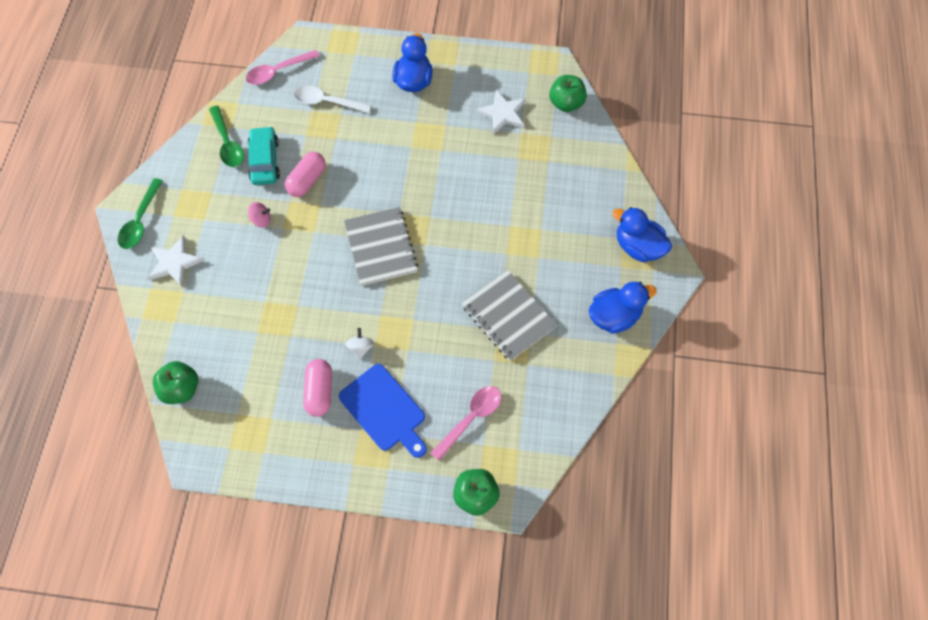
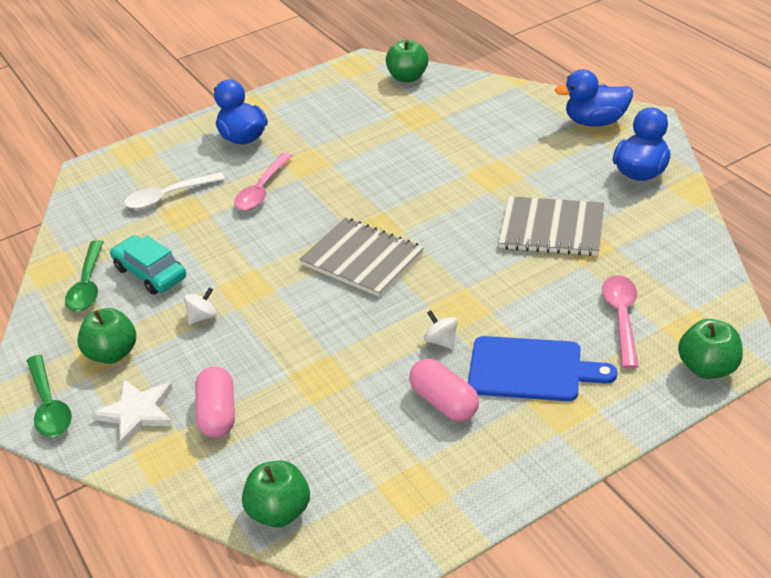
camera: 35 degrees left, 25 degrees down
green spoon [209,106,244,167] -> green spoon turned 60 degrees clockwise [65,240,104,311]
pink spoon [246,50,320,85] -> pink spoon moved to [234,153,293,211]
pink spinning top [248,202,271,228] -> white spinning top [184,287,217,325]
pink capsule [285,152,326,197] -> pink capsule moved to [195,367,235,438]
white star [476,90,526,135] -> none
none -> green apple [77,308,136,364]

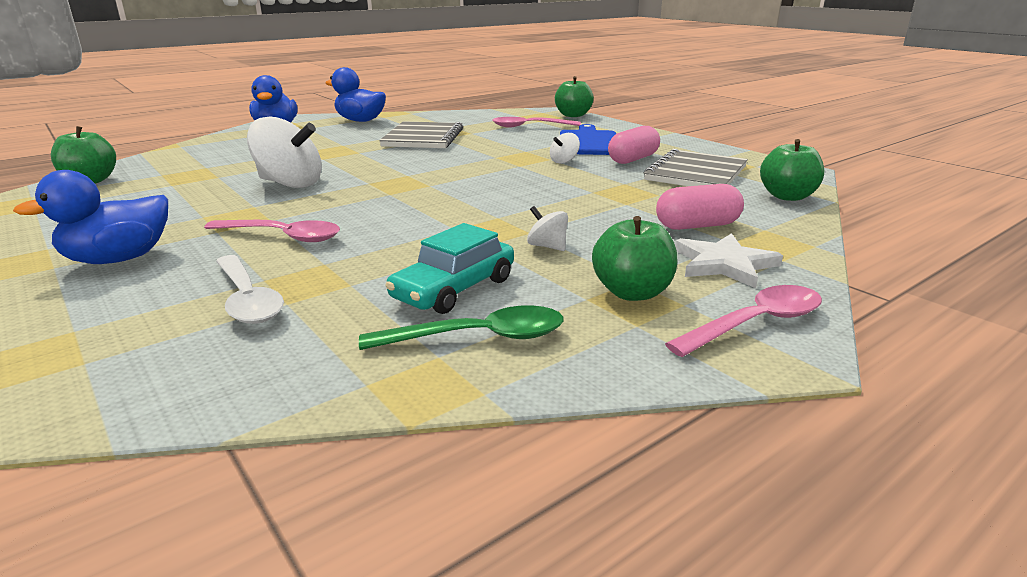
camera: 100 degrees left, 15 degrees down
green spoon [27,355,72,437] -> pink spoon [665,285,822,357]
grey notebook [299,218,423,297] -> grey notebook moved to [644,149,748,186]
none -> white spinning top [247,117,322,188]

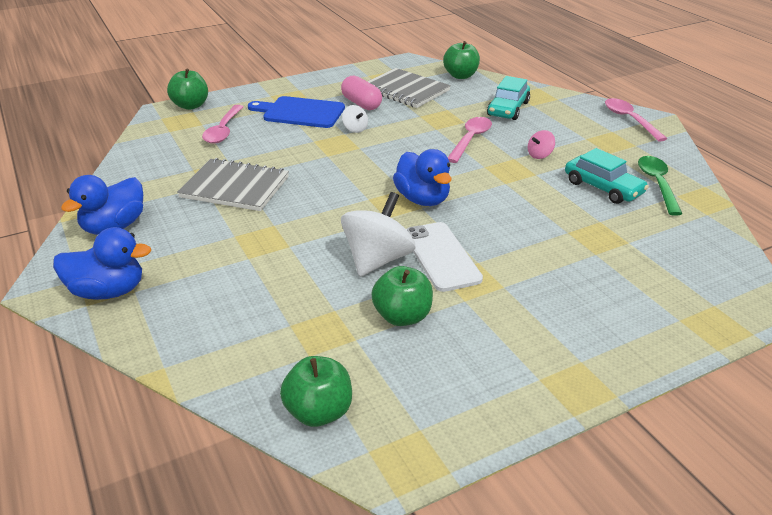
camera: 80 degrees left, 10 degrees up
blue duck [13,170,168,264] -> blue duck moved to [393,149,452,206]
pink spoon [204,220,340,242] -> pink spoon moved to [448,117,492,163]
white spoon [216,255,284,324] -> none
white spinning top [527,206,568,251] -> pink spinning top [528,130,555,159]
green apple [592,216,677,301] -> green apple moved to [371,266,433,326]
pink capsule [656,184,744,230] -> turquoise car [487,76,530,120]
white star [675,233,783,288] -> none
none -> white phone [406,222,483,292]

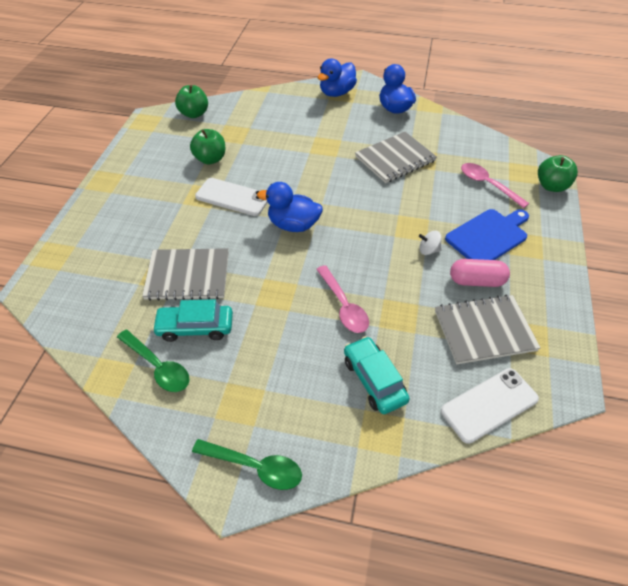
camera: 130 degrees right, 15 degrees up
white spinning top [341,192,415,277] -> none
green apple [443,41,480,79] -> white phone [441,368,539,444]
pink spinning top [528,130,555,159] -> none
pink spoon [605,98,667,142] -> green spoon [192,439,302,490]
none -> grey notebook [142,248,229,301]

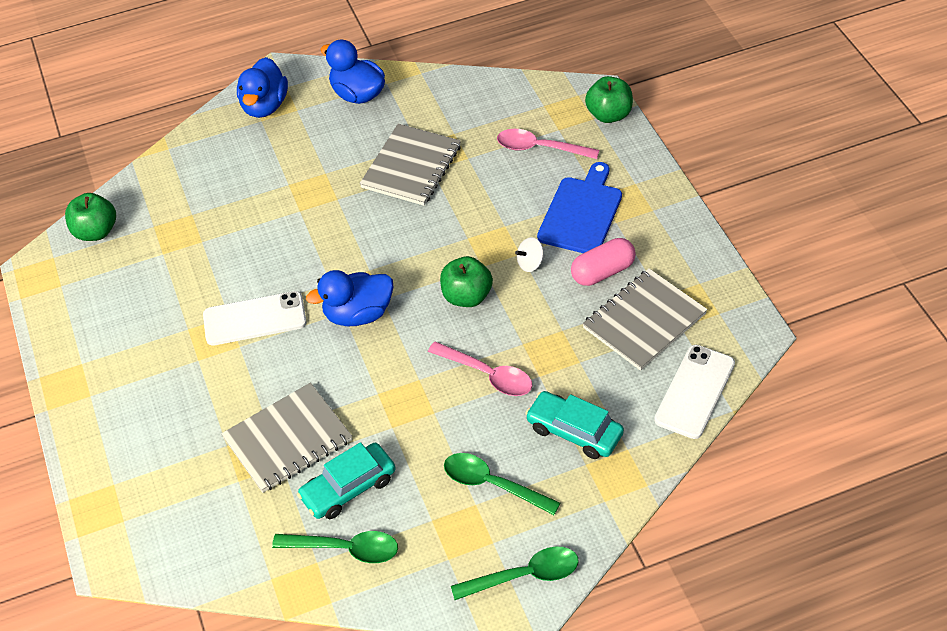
camera: 30 degrees left, 0 degrees up
green apple [190,129,225,164] -> green apple moved to [440,256,493,307]
none -> green spoon [444,453,560,515]

